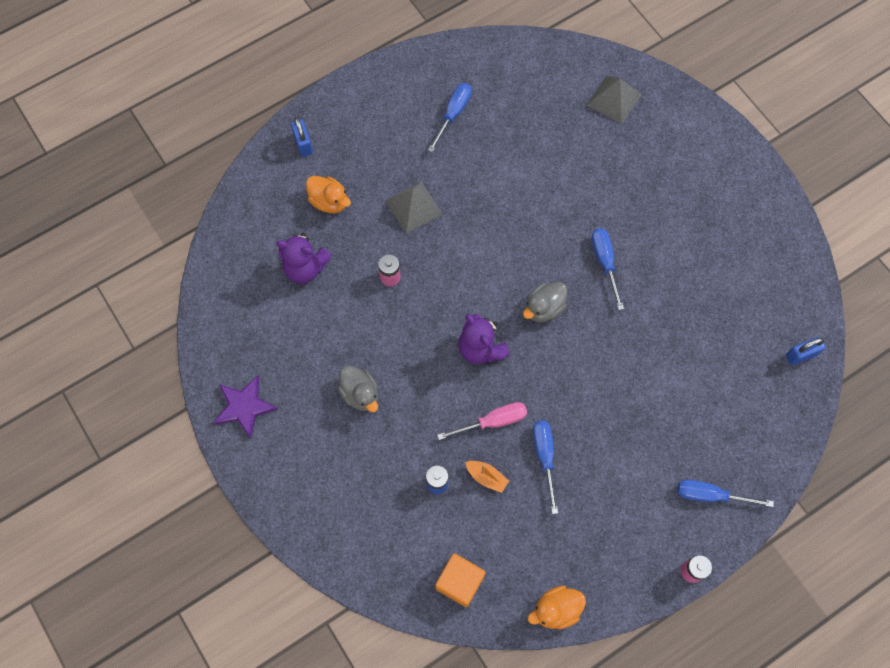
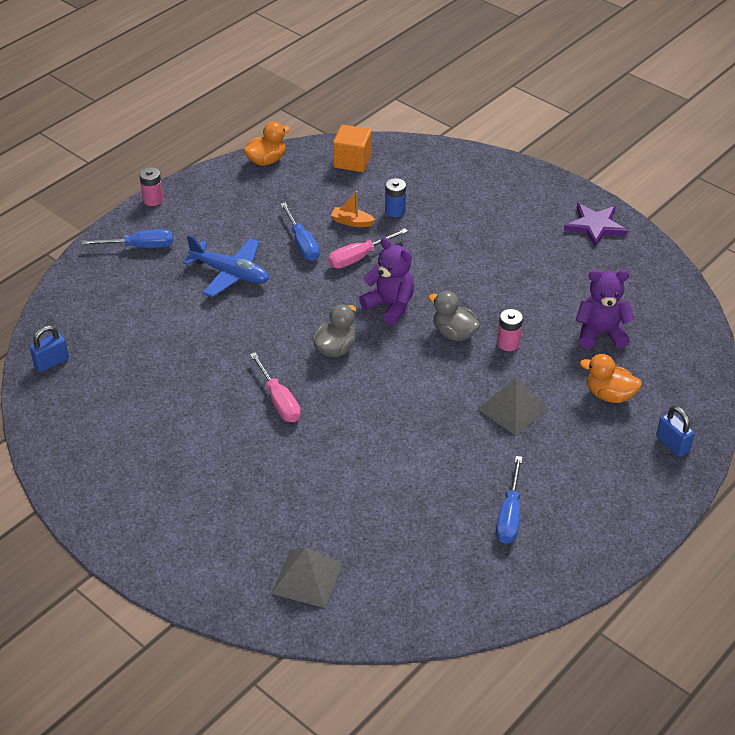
camera: 165 degrees right, 25 degrees down
grey duck [337,365,378,412] -> grey duck moved to [428,291,480,341]
blue screwdriver [591,228,624,310] -> pink screwdriver [250,352,301,422]
none -> blue plane [183,235,269,297]

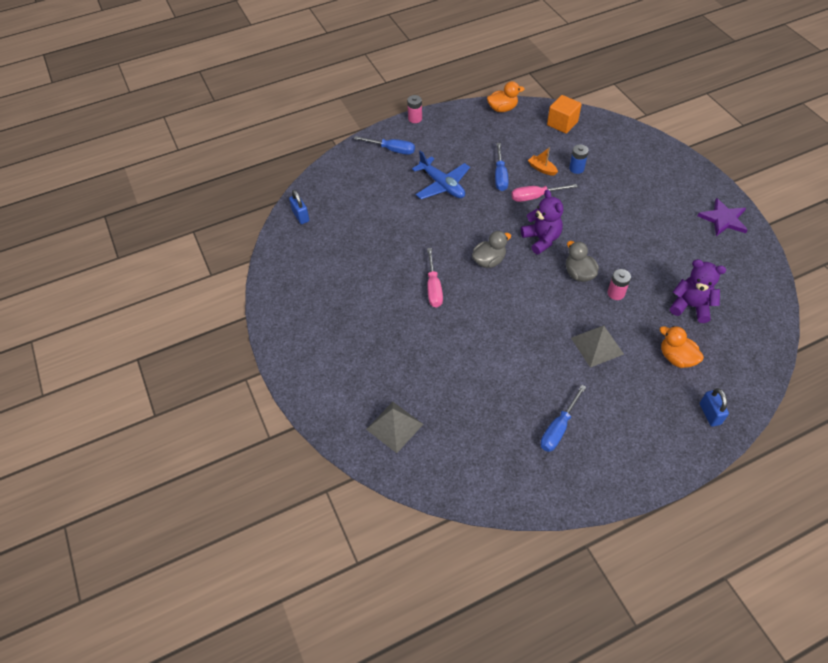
camera: 25 degrees right, 10 degrees up
blue padlock [30,326,69,372] -> blue padlock turned 75 degrees clockwise [289,190,309,224]

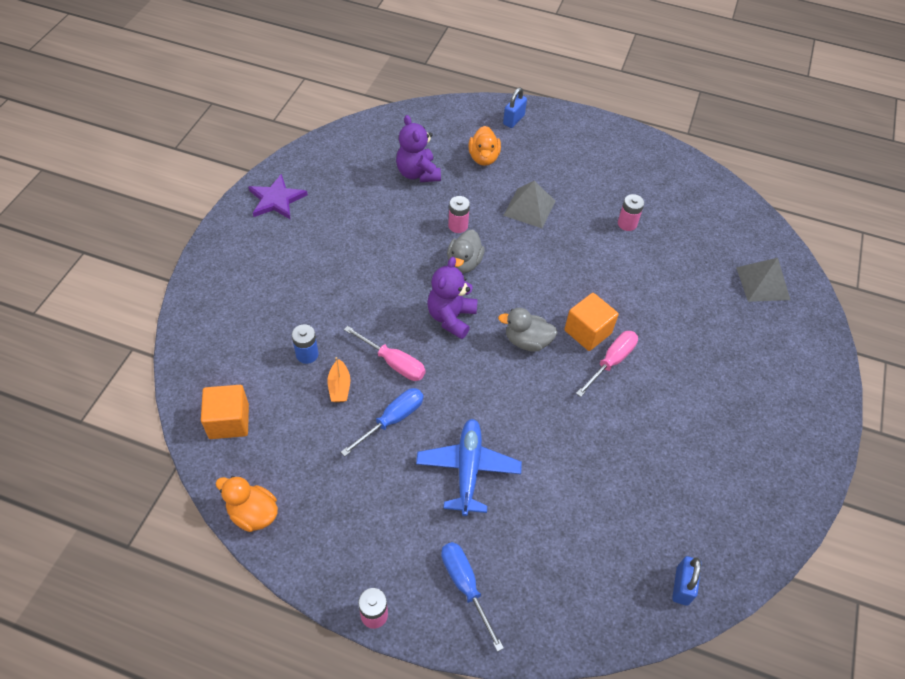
camera: 140 degrees left, 0 degrees up
blue screwdriver [540,385,586,452] -> none
none -> orange cube [564,293,619,351]
none -> pink battery [618,194,644,231]

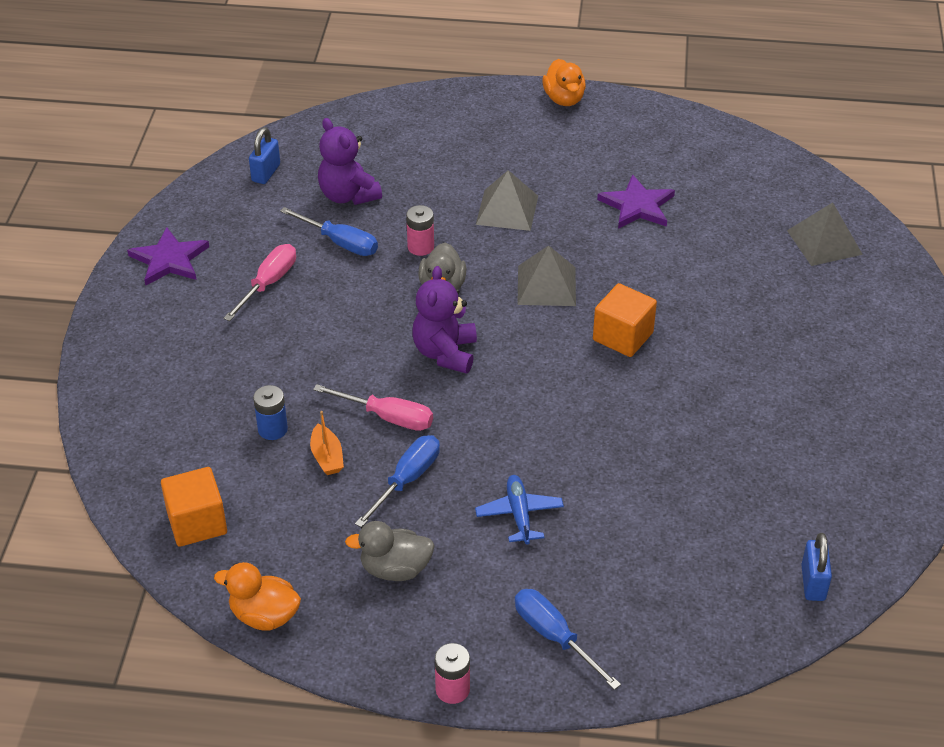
camera: 10 degrees left, 10 degrees down
blue plane [416,419,522,516] -> blue plane [475,475,564,544], size x0.66
orange duck [468,126,501,166] -> orange duck moved to [542,59,586,106]
grey duck [498,308,558,351] -> grey duck moved to [345,521,435,581]
blue padlock [503,87,527,128] -> blue padlock moved to [249,127,280,184]
pink screwdriver [576,331,638,397] -> pink screwdriver moved to [223,244,296,321]
pink battery [618,194,644,231] -> purple star [597,174,675,229]
none -> blue screwdriver [280,207,378,256]
none -> grey pyramid [517,245,576,306]

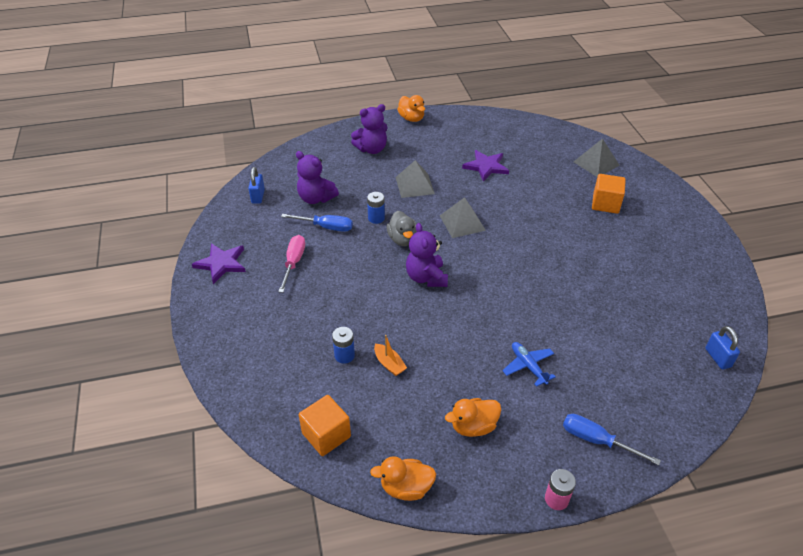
camera: 20 degrees left, 0 degrees up
pink screwdriver [313,384,433,431] -> none
grey duck [345,521,435,581] -> orange duck [445,398,501,437]
blue screwdriver [355,435,440,527] -> none
pink battery [406,205,434,256] -> blue battery [367,192,385,224]
orange cube [593,283,657,357] -> orange cube moved to [592,174,626,214]
none -> purple teddy bear [351,104,387,154]

